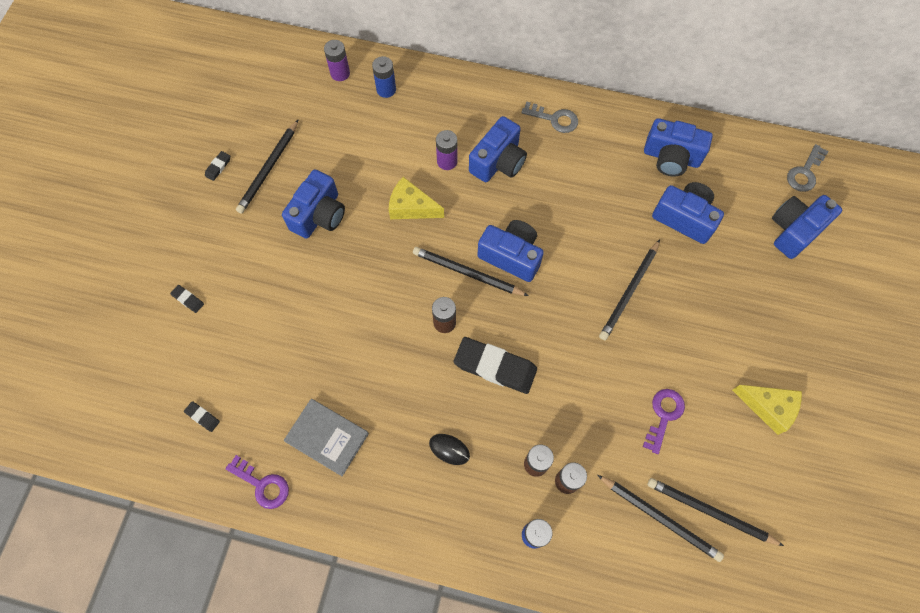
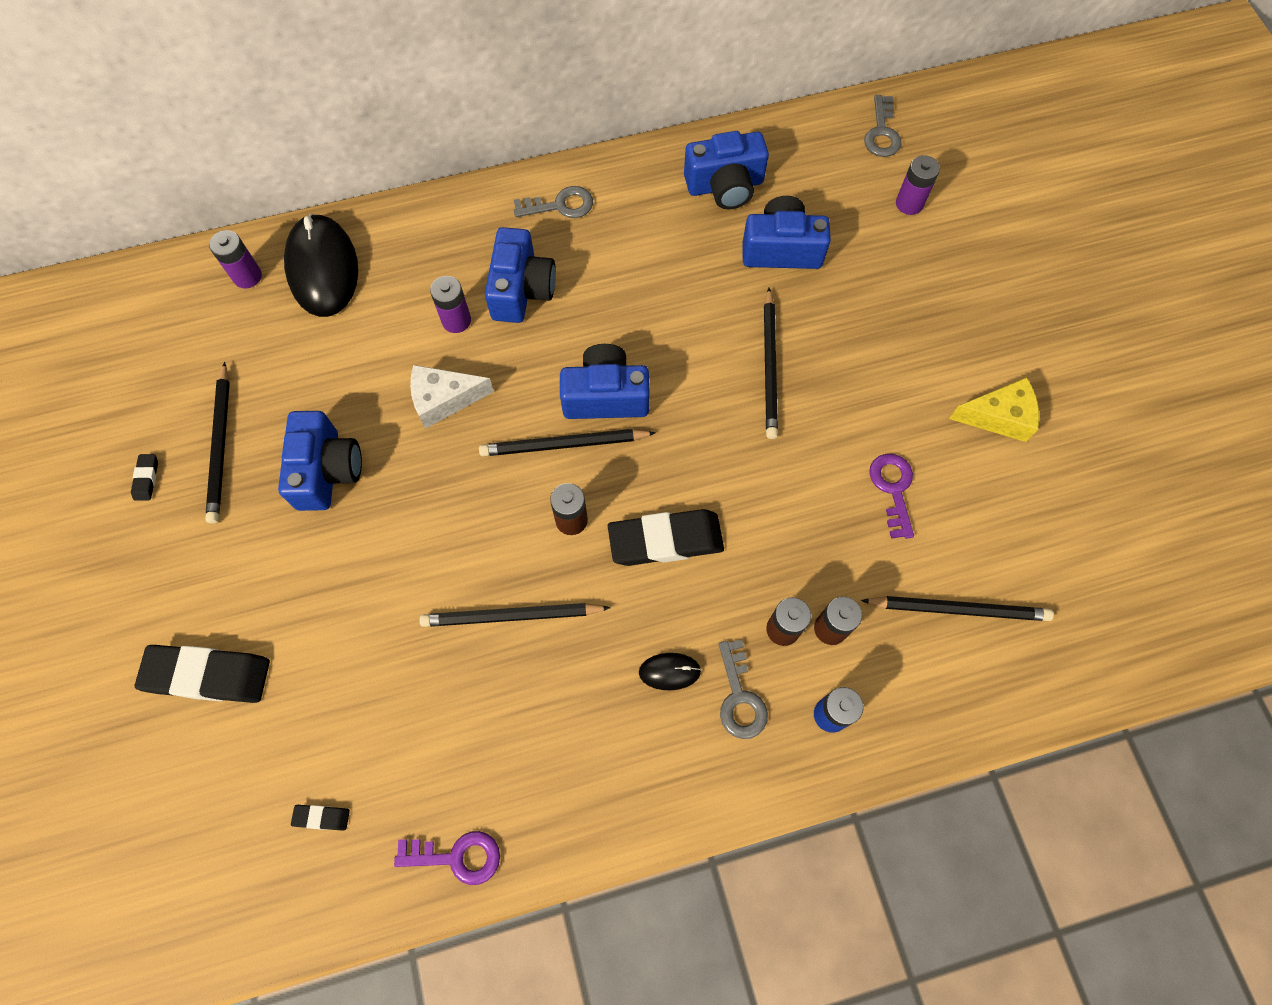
camera: 30 degrees left, 0 degrees up
black eraser [170,285,204,313] -> black eraser [135,645,270,703], size x2.34
grey book [283,399,369,476] -> none
blue battery [372,56,396,98] -> black mouse [284,213,358,317]
yellow cheese [388,177,444,219] -> white cheese [410,365,494,429]
black pencil [648,478,784,546] -> black pencil moved to [419,603,611,627]
blue camera [772,195,842,259] -> purple battery [896,155,940,215]
none -> grey key [719,640,768,739]

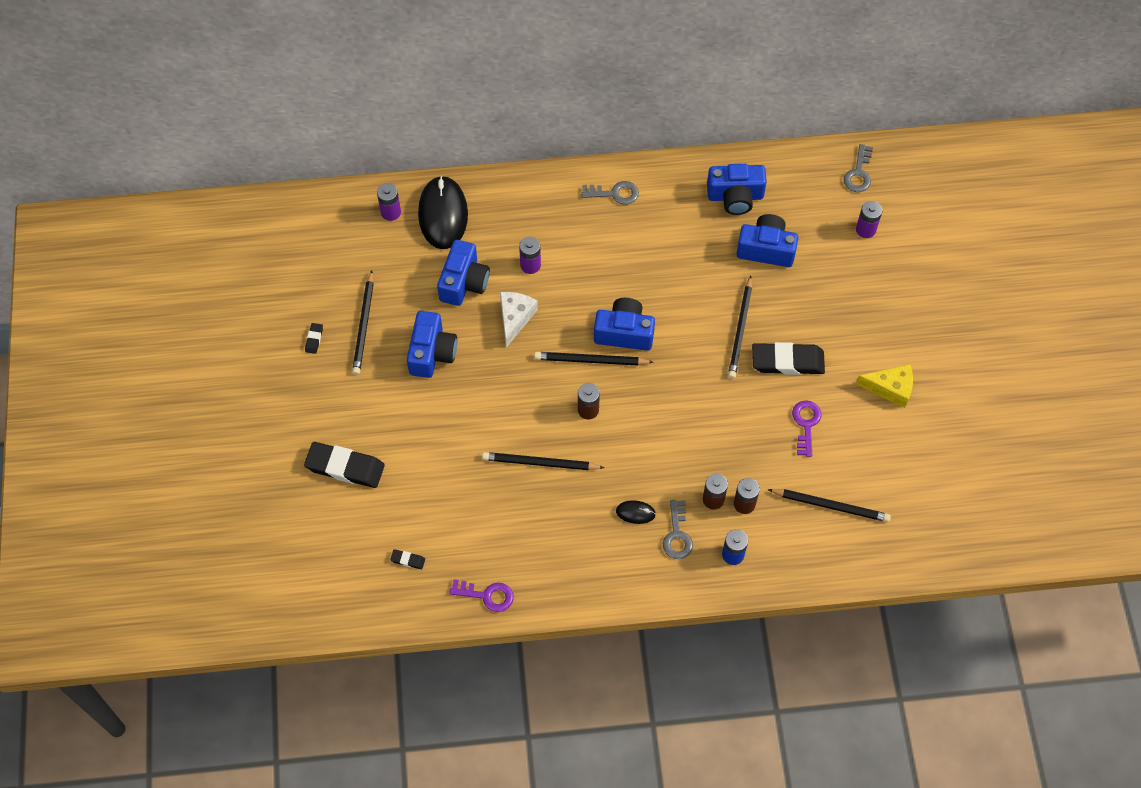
camera: 10 degrees right, 5 degrees down
white cheese [410,365,494,429] -> white cheese turned 105 degrees clockwise [500,292,538,347]
blue camera [485,227,556,323] -> blue camera moved to [437,240,490,306]
black eraser [608,509,724,566] -> black eraser moved to [752,342,825,375]

